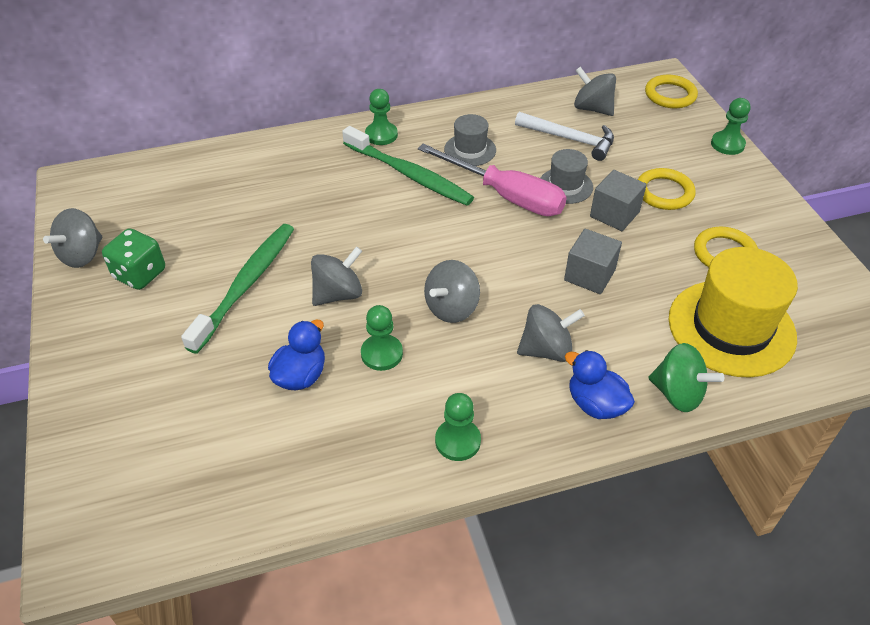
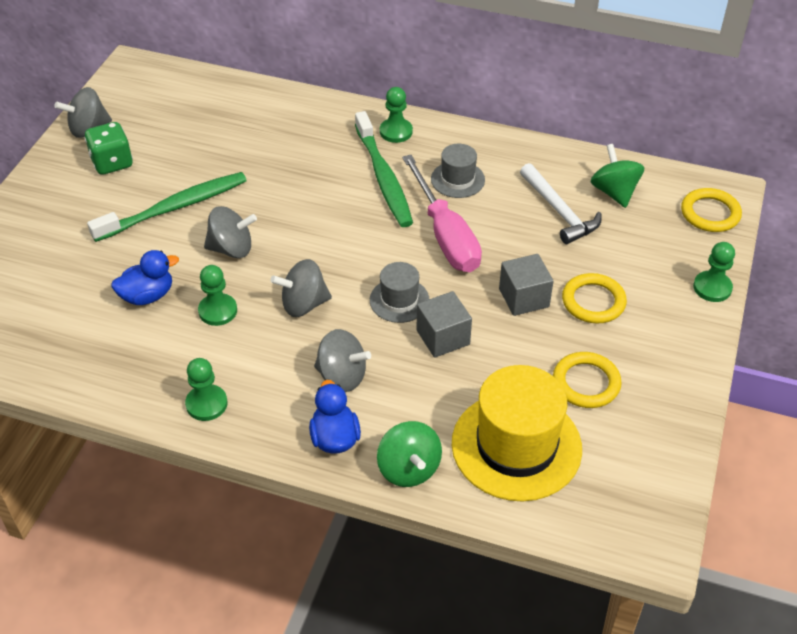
camera: 35 degrees right, 0 degrees up
grey hat [540,149,593,204] -> grey hat moved to [370,262,429,323]
grey spinning top [574,67,616,116] -> green spinning top [591,144,644,208]

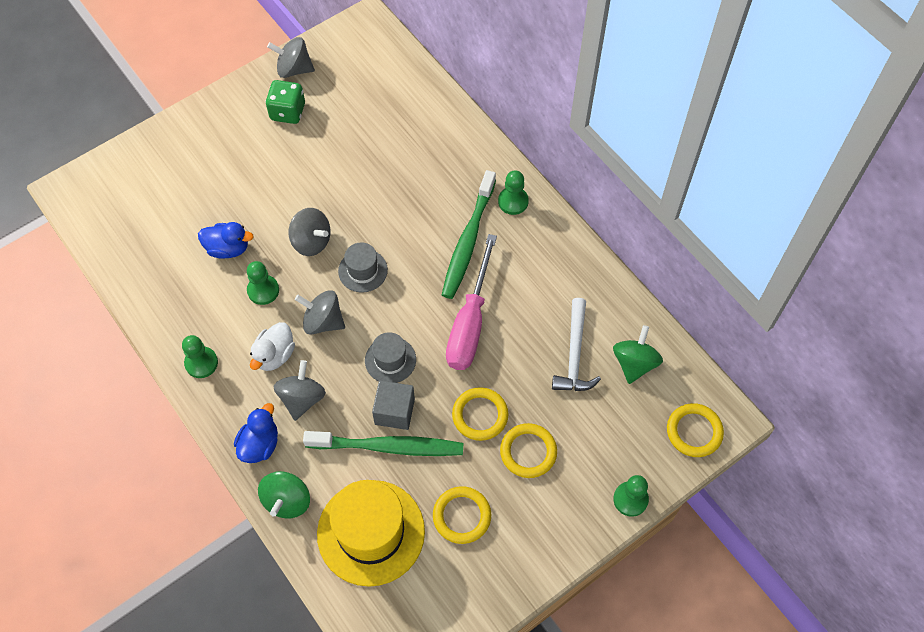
camera: 35 degrees right, 15 degrees up
green toothbrush [87,172,247,242] -> green toothbrush moved to [303,431,463,456]
grey spinning top [314,329,371,392] -> grey spinning top turned 135 degrees counterclockwise [273,360,326,421]
grey hat [431,144,485,198] -> grey hat moved to [338,242,388,293]
grey cube [499,254,553,316] -> yellow ring [452,387,508,441]
none -> white duck [250,322,295,371]

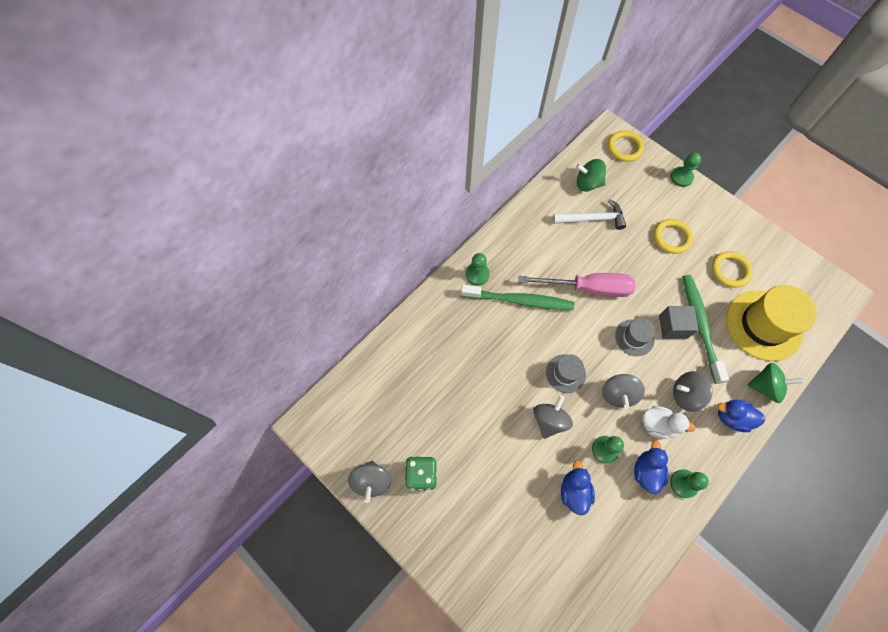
camera: 100 degrees left, 5 degrees up
yellow ring [452,387,508,441] -> none
none -> blue duck [634,441,669,494]

